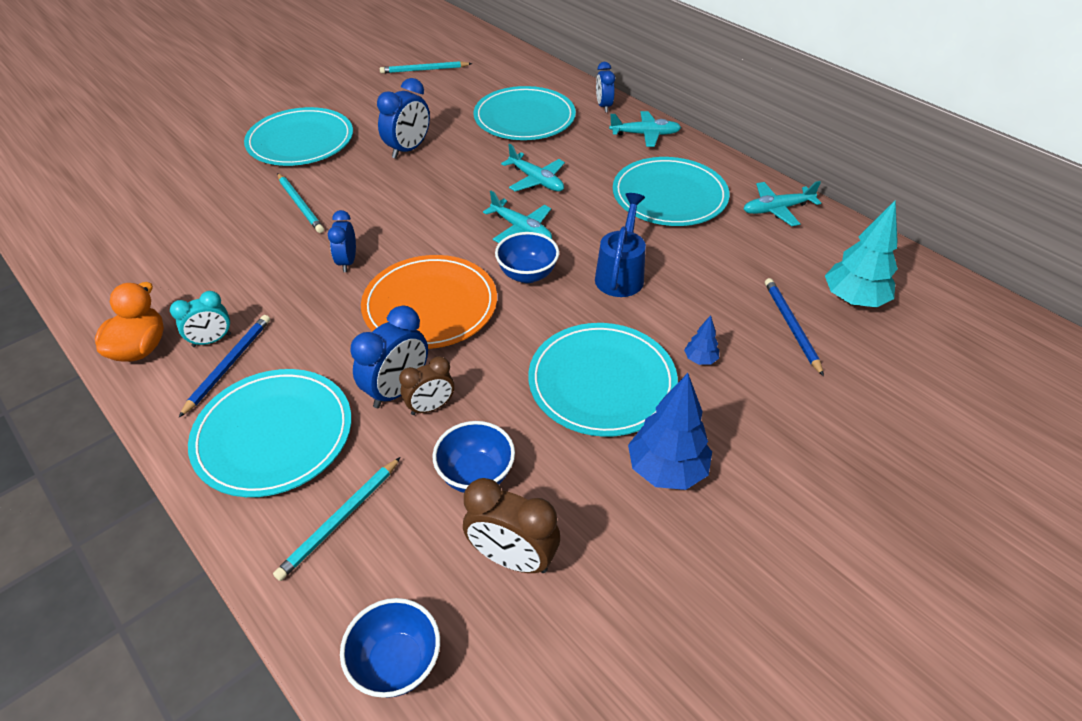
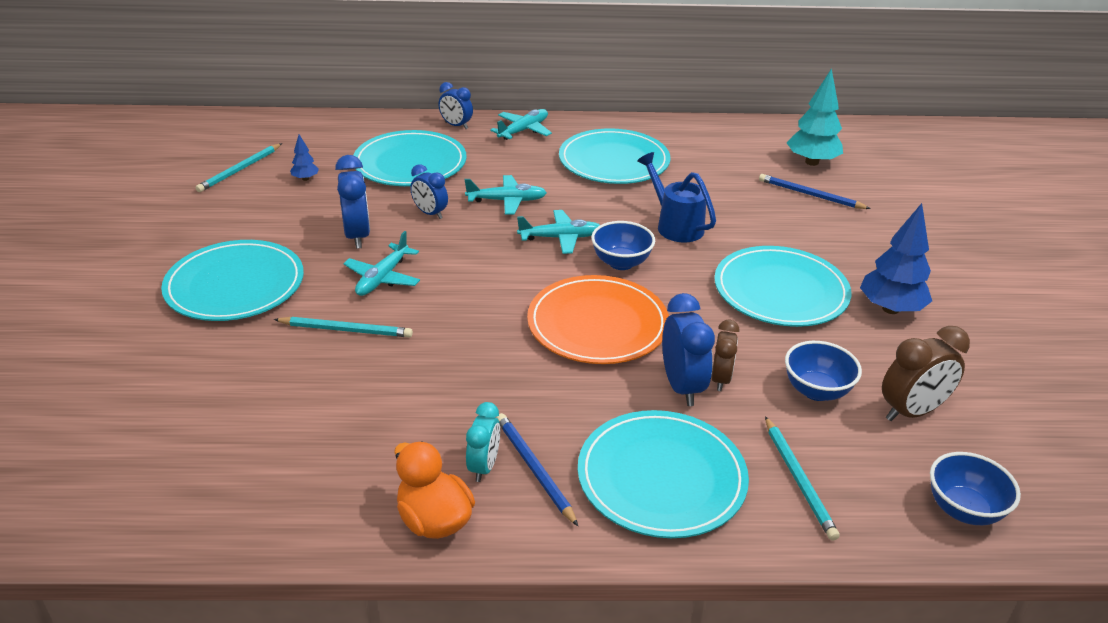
camera: 50 degrees left, 10 degrees down
blue clock [328,210,356,272] -> blue clock moved to [410,164,448,219]
blue tree [684,315,719,365] -> blue tree moved to [290,135,319,181]
turquoise plane [744,181,821,226] -> turquoise plane moved to [343,231,420,296]

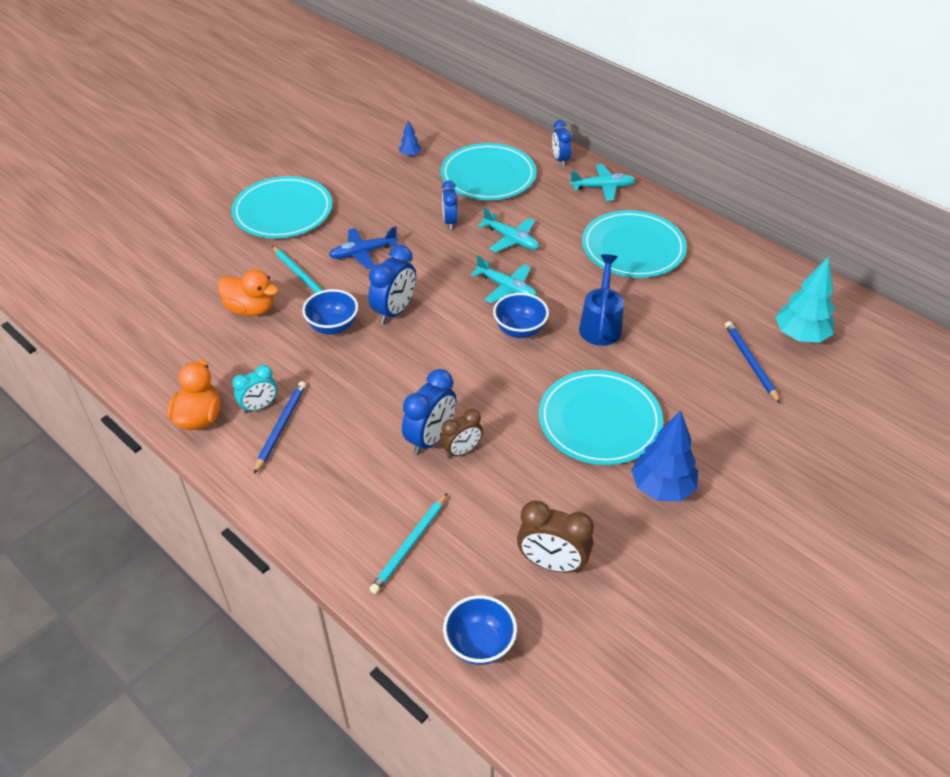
camera: 45 degrees right, 10 degrees up
turquoise pencil [196,143,282,192] -> none
blue clock [335,155,370,249] -> blue clock moved to [368,245,416,324]
turquoise plane [343,231,420,296] -> blue plane [329,227,398,269]
orange plate [527,275,669,364] -> none
turquoise plate [578,410,749,538] -> none
blue bowl [785,341,862,401] -> blue bowl moved to [302,289,358,334]
none -> orange duck [217,269,278,316]

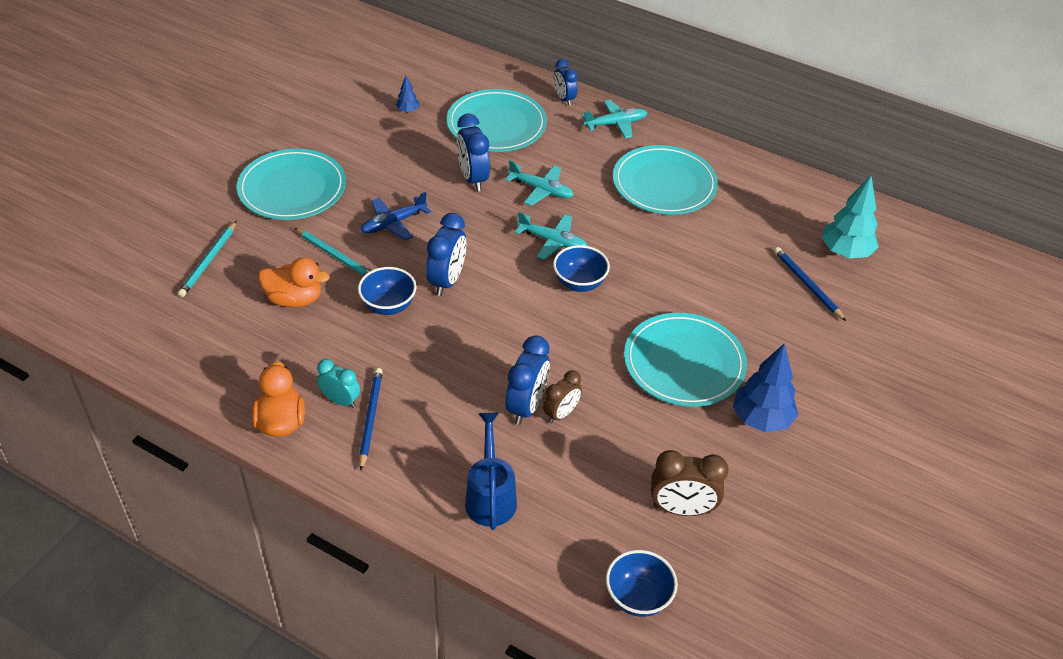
camera: 15 degrees left, 0 degrees up
turquoise clock [232,365,277,414] -> turquoise clock turned 105 degrees counterclockwise [317,359,360,408]
turquoise pencil [370,493,447,594] -> turquoise pencil moved to [178,221,237,297]
blue clock [442,180,458,230] -> blue clock [457,114,490,191], size x1.53
blue watering can [579,254,624,346] -> blue watering can moved to [465,413,517,530]

